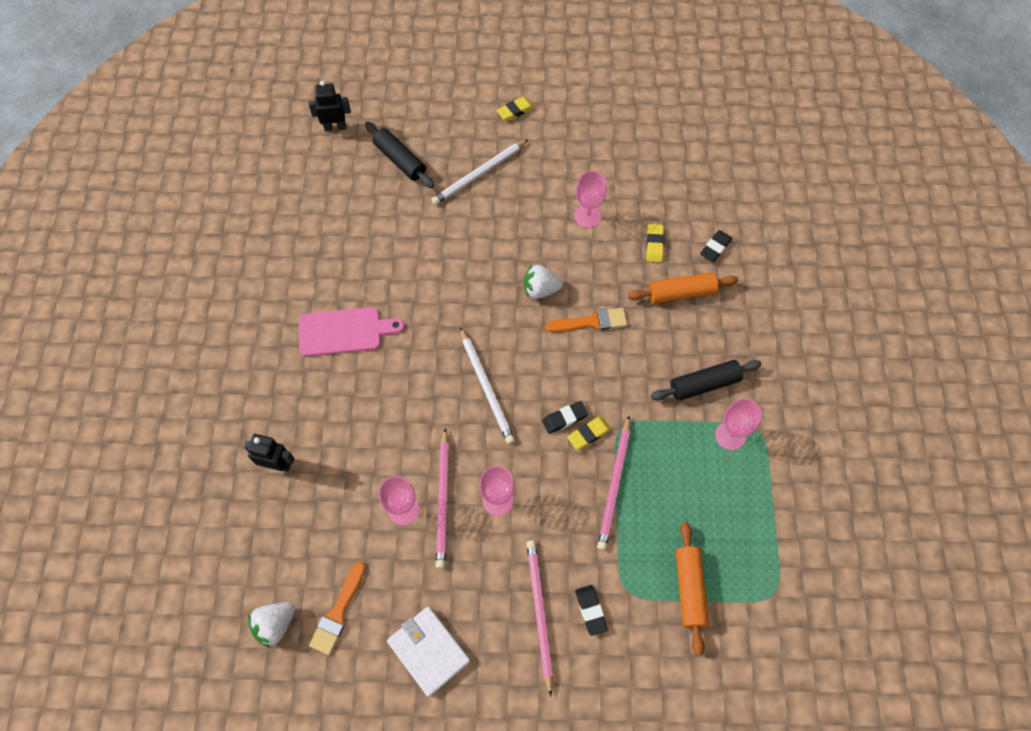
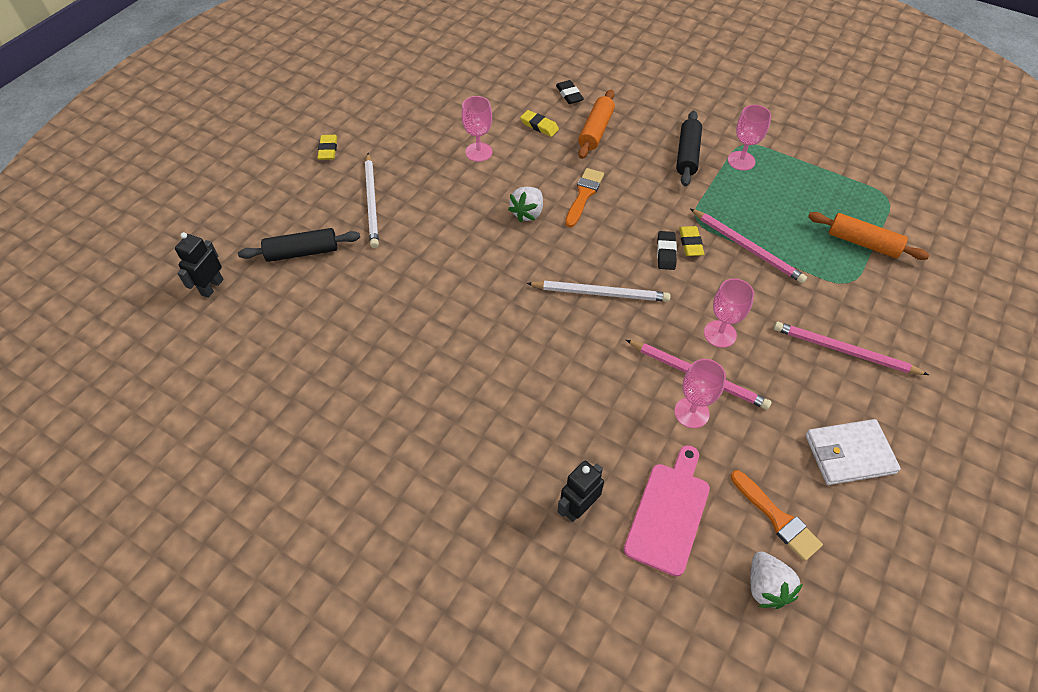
camera: 60 degrees left, 10 degrees down
pink cutting board [299,307,405,356] -> pink cutting board moved to [624,445,710,577]
black eraser [575,585,608,636] -> none

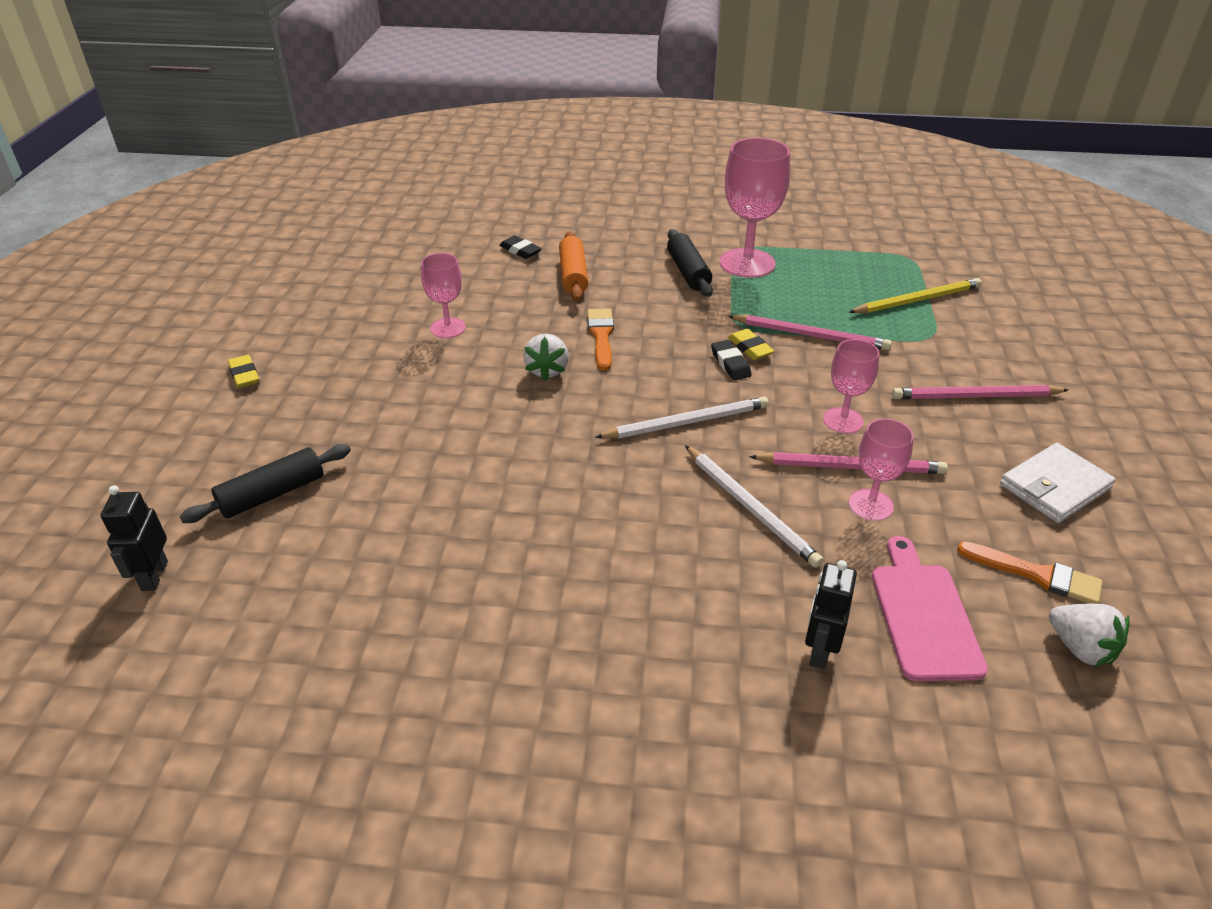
camera: 25 degrees left, 15 degrees down
white pencil [365,153,379,248] -> white pencil moved to [685,445,824,568]
yellow eraser [520,110,559,137] -> none
pink goblet [728,105,771,171] -> pink goblet [720,138,790,278], size x1.74
orange rolling pin [808,212,929,260] -> yellow pencil [849,278,982,313]

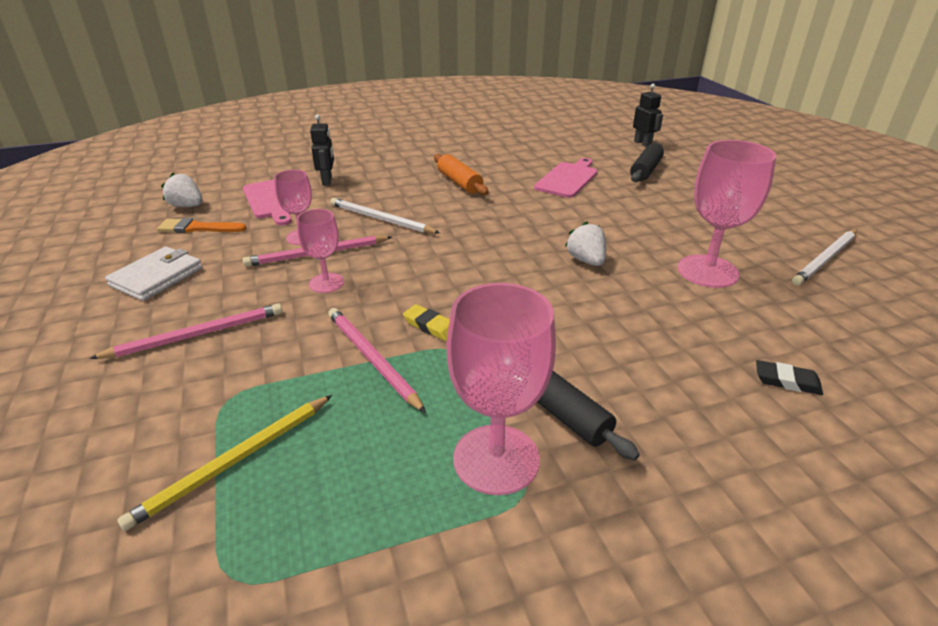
camera: 155 degrees right, 5 degrees down
yellow eraser [228,355,260,388] -> none
pink goblet [421,253,466,338] -> pink goblet [677,140,776,288], size x1.74
orange rolling pin [559,231,588,301] -> orange rolling pin moved to [434,154,489,195]
orange brush [587,309,614,371] -> none
white pencil [595,396,769,438] -> white pencil moved to [792,229,857,286]
black eraser [711,340,752,380] -> none
pink pencil [728,315,892,350] -> pink pencil turned 60 degrees clockwise [328,308,426,413]
none -> pink cutting board [534,158,598,198]

